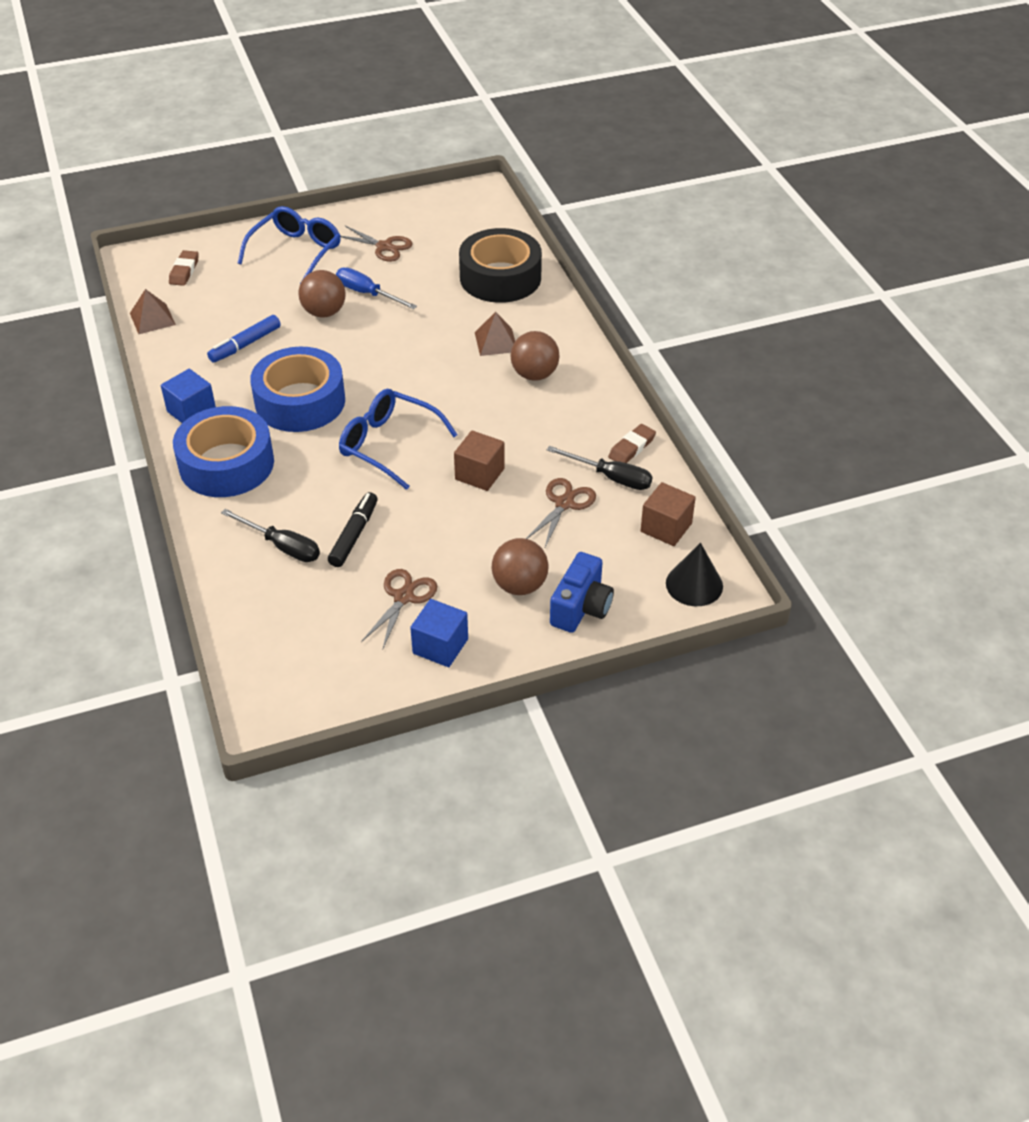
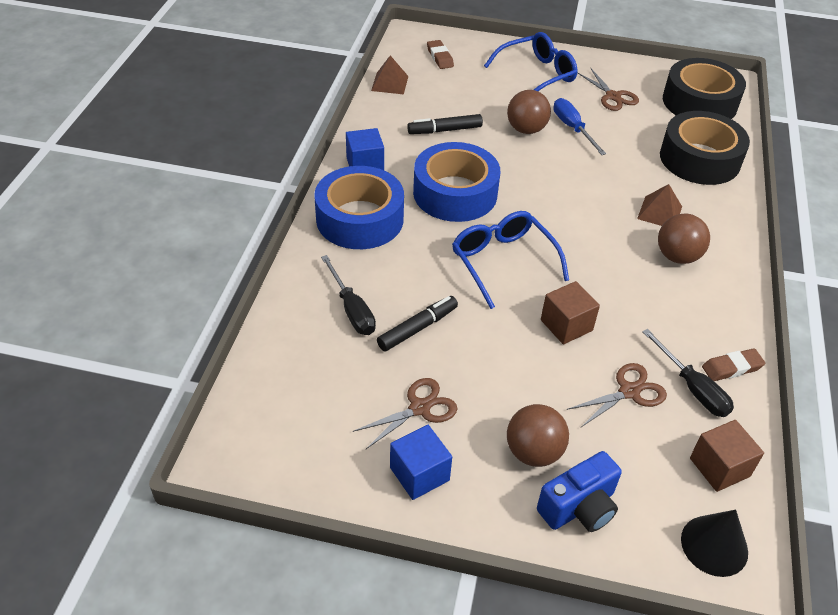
camera: 30 degrees right, 0 degrees up
brown eraser [169,250,199,286] -> brown eraser turned 60 degrees counterclockwise [427,40,454,69]
blue marker [207,315,281,363] -> black marker [407,114,483,134]
none -> black tape [663,58,746,119]

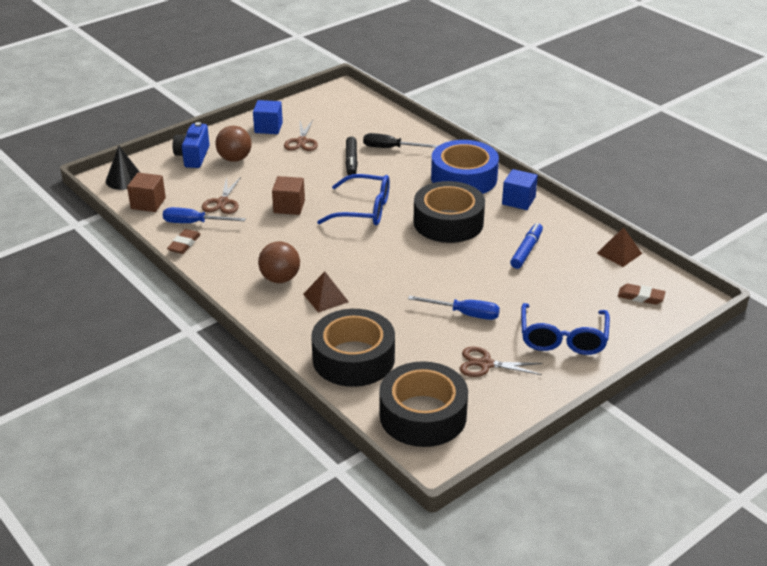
camera: 130 degrees right, 10 degrees down
black marker [407,114,483,134] -> blue marker [510,223,543,269]
blue tape [413,142,500,222] -> black tape [413,181,485,243]
brown ball [507,90,551,134] -> none
black screwdriver [642,329,734,417] -> blue screwdriver [163,207,246,223]

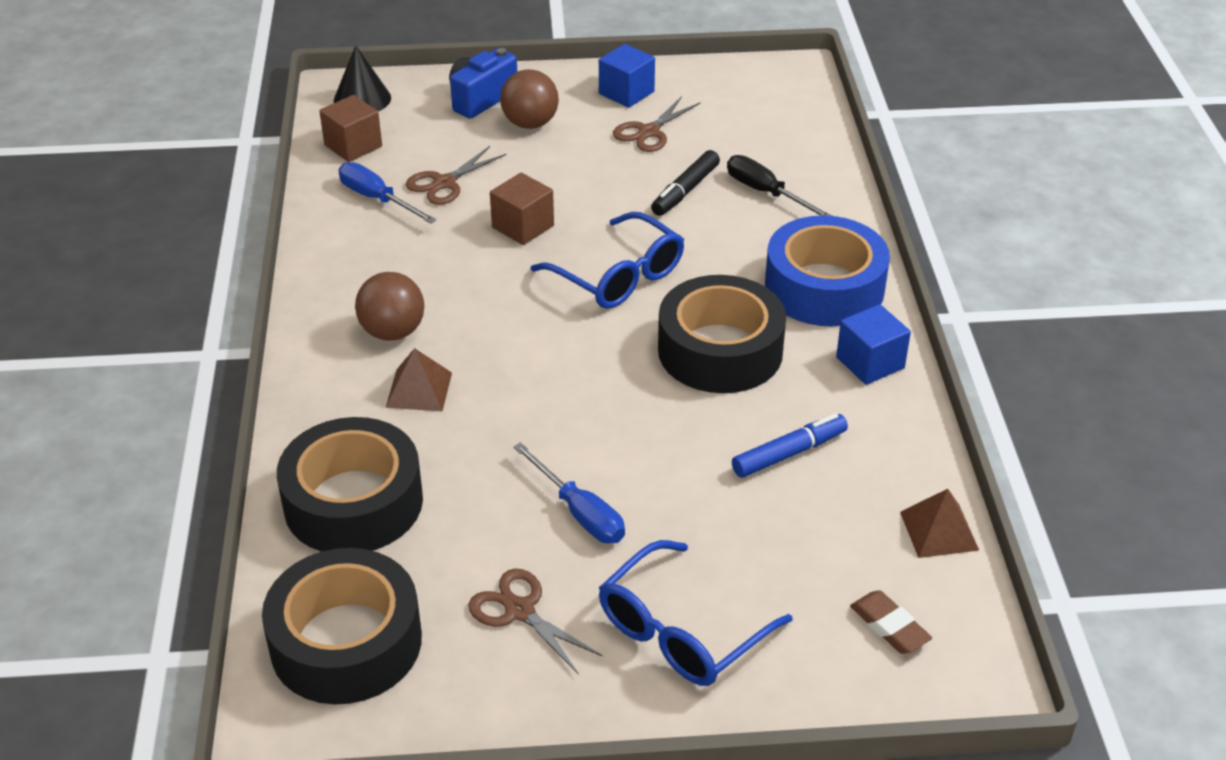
camera: 35 degrees right, 5 degrees up
brown eraser [167,229,201,254] -> none

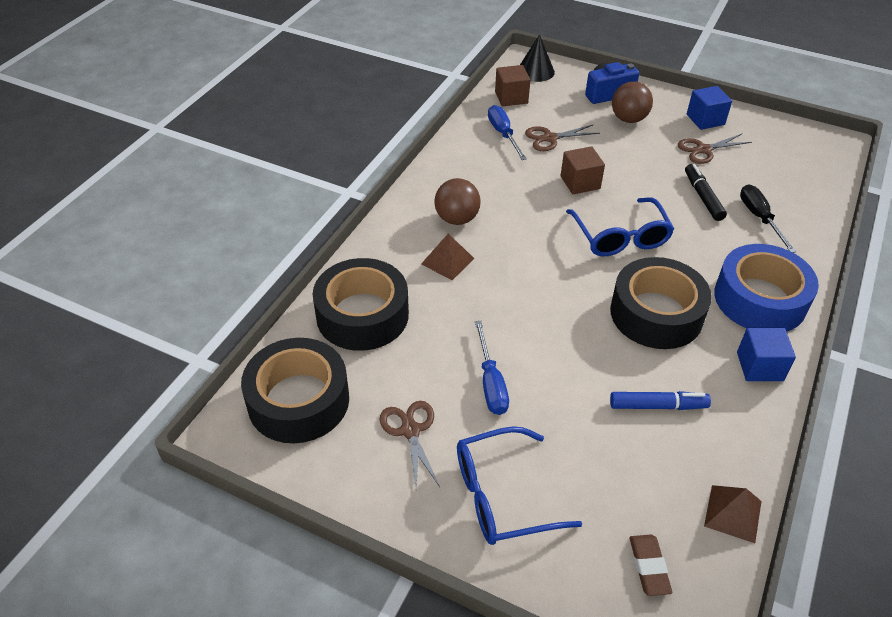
camera: 30 degrees right, 5 degrees up
black marker [651,150,720,216] -> black marker turned 105 degrees clockwise [685,164,727,221]

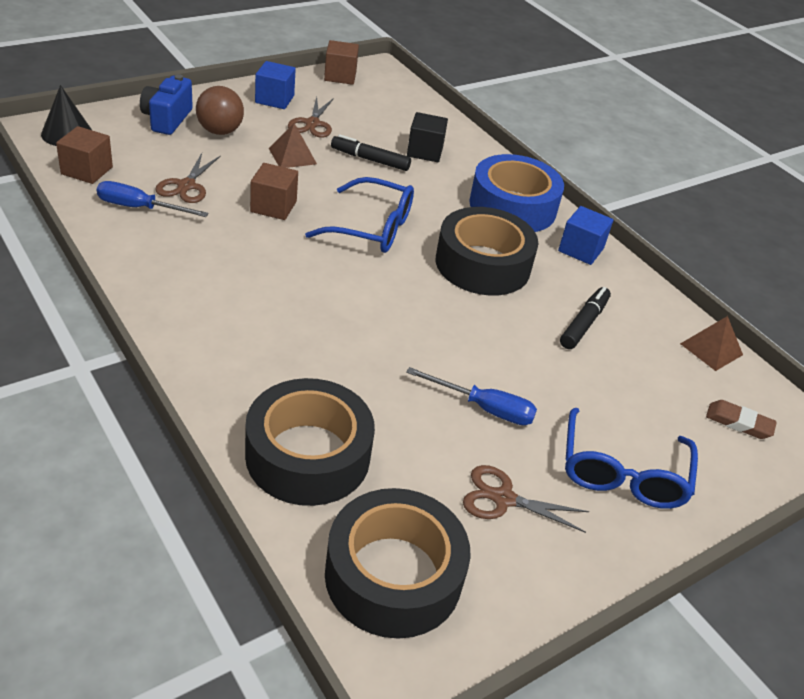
camera: 65 degrees left, 5 degrees down
brown pyramid [421,234,475,280] -> brown pyramid moved to [269,123,317,168]
brown ball [434,178,481,225] -> none
blue marker [610,391,711,410] -> black marker [560,287,611,349]
black screwdriver [740,185,796,253] -> black cube [407,112,448,162]
none -> brown cube [324,40,359,85]

